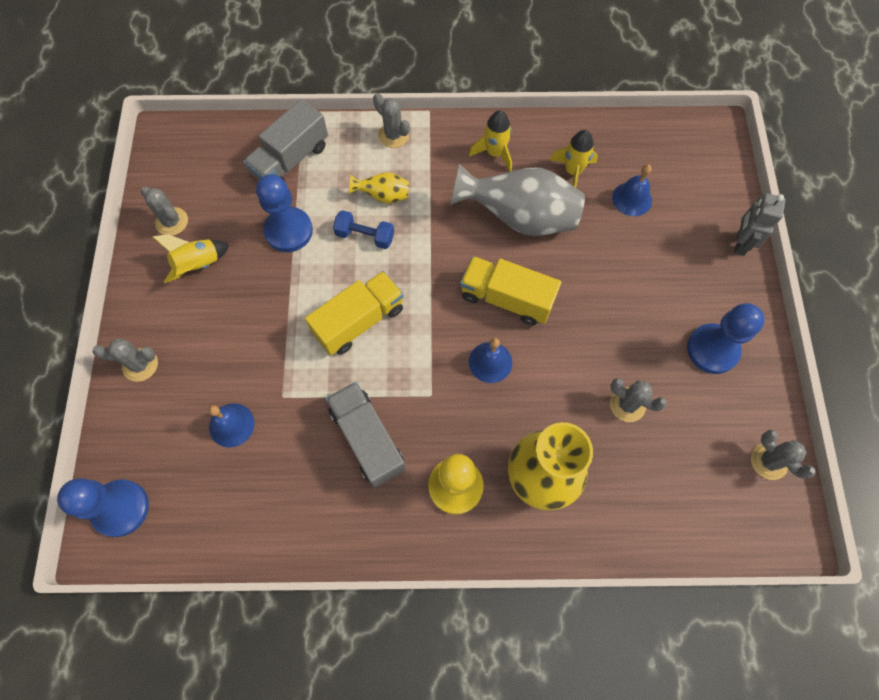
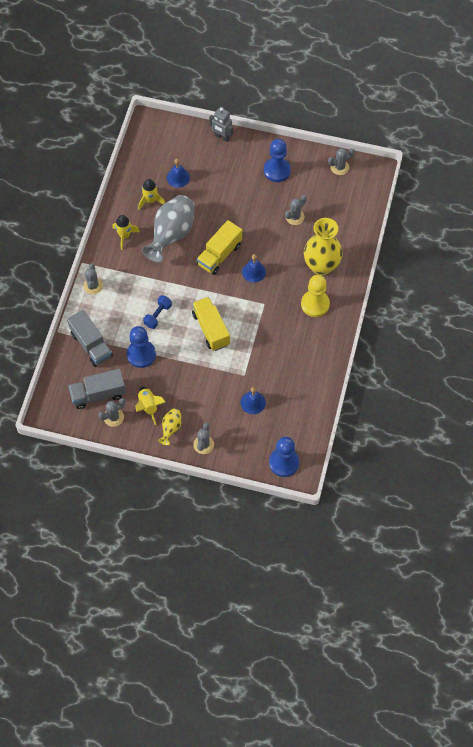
camera: 75 degrees left, 5 degrees down
grey truck [326,382,406,488] -> grey truck moved to [69,369,126,409]
yellow vase [349,172,409,203] -> yellow vase moved to [159,409,181,445]
grey cactus [373,93,410,148] -> grey cactus turned 60 degrees counterclockwise [83,263,103,294]

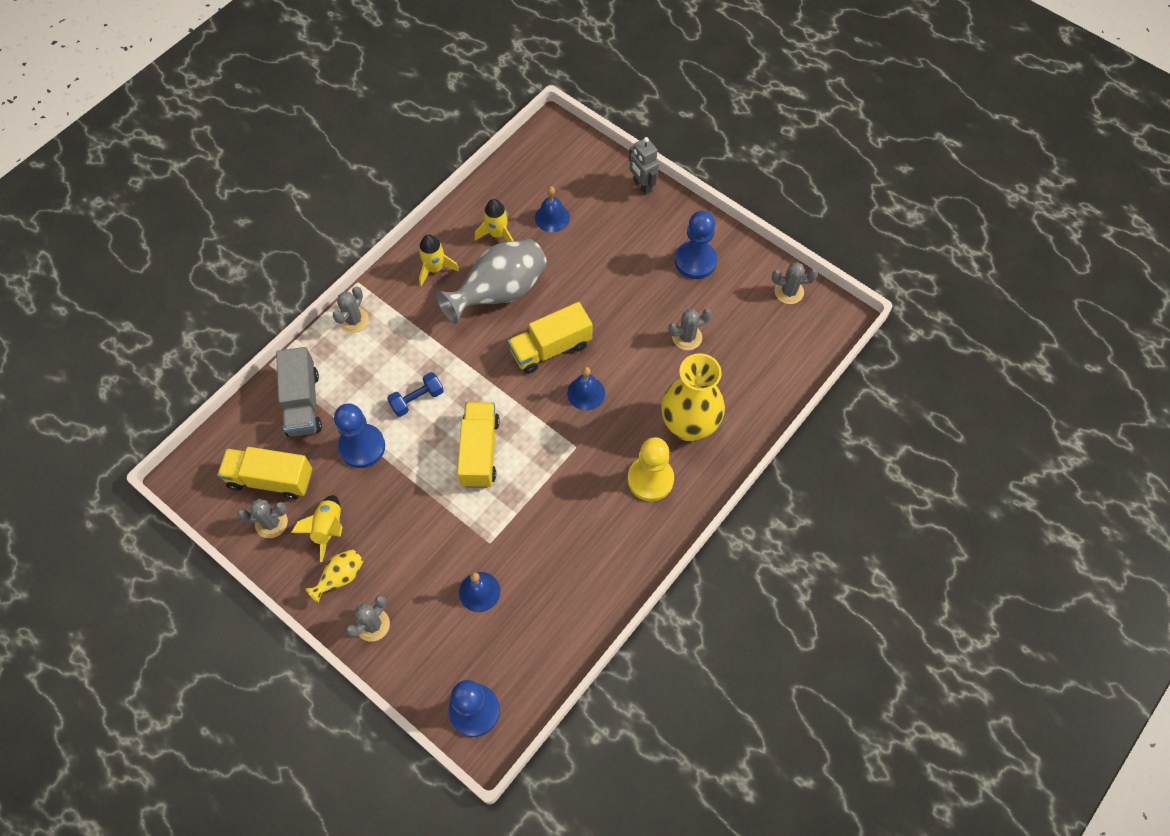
camera: 25 degrees right, 0 degrees up
grey truck [69,369,126,409] -> yellow truck [217,447,312,500]

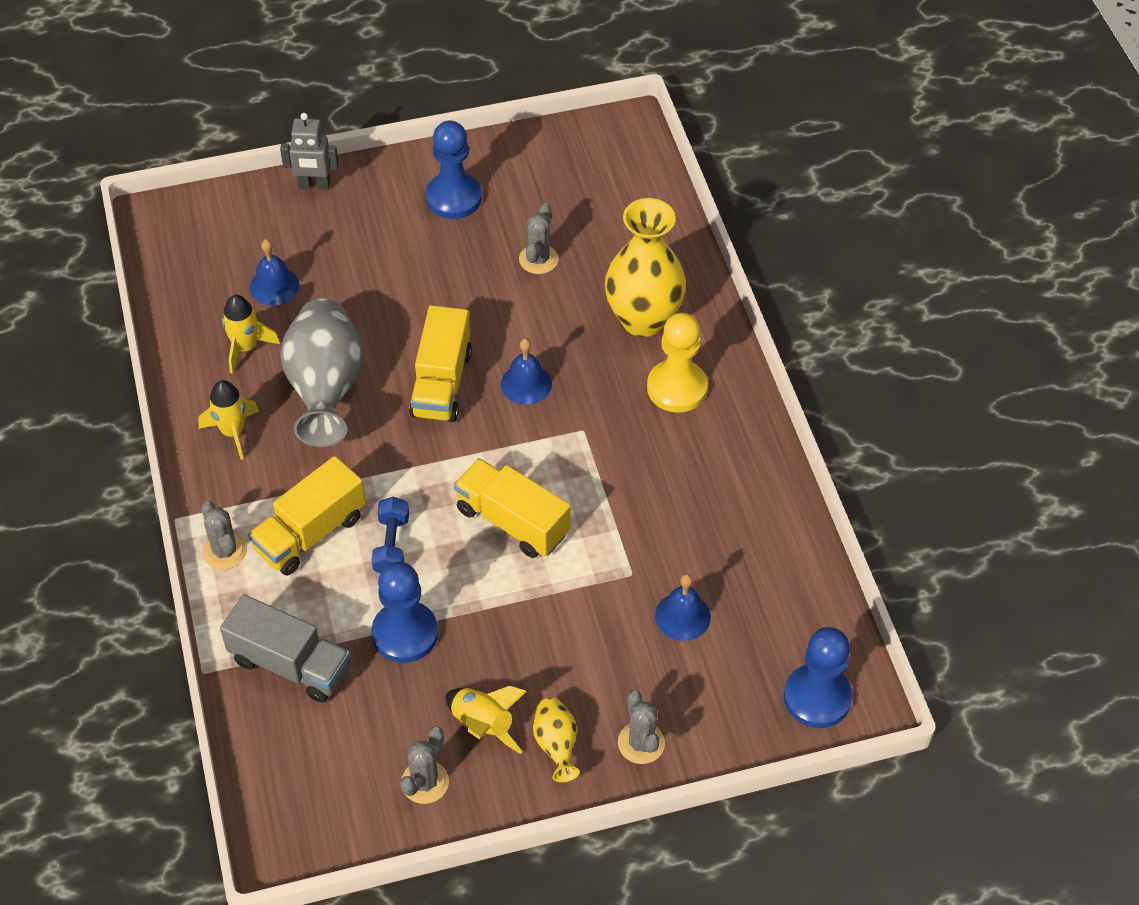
camera: 55 degrees left, 10 degrees down
yellow truck [217,447,312,500] -> yellow truck moved to [248,456,366,576]
grey cactus [772,262,818,304] -> none

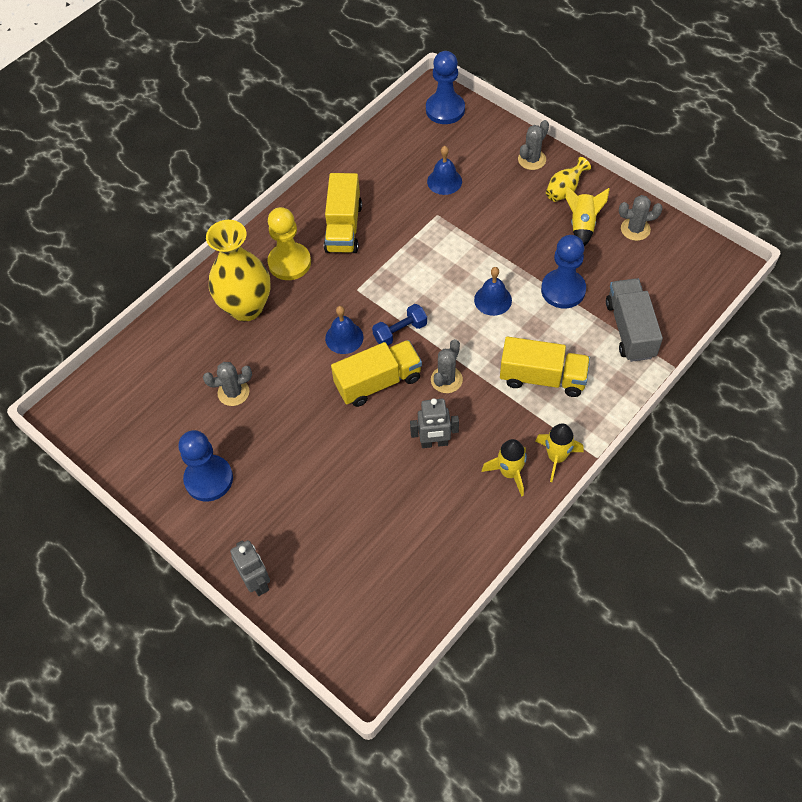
camera: 120 degrees left, 5 degrees up
grey cactus [201,501,247,570] -> grey cactus moved to [431,339,463,393]
yellow rocket [222,295,280,374] -> yellow rocket moved to [535,423,584,482]
blue bell [250,239,299,305] -> blue bell moved to [474,267,512,316]
grey vase [280,299,364,447] -> grey robot [410,398,459,448]
blue dumbbell [372,497,409,573] -> blue dumbbell moved to [372,304,427,345]
yellow truck [454,458,570,558] -> yellow truck moved to [324,173,362,253]

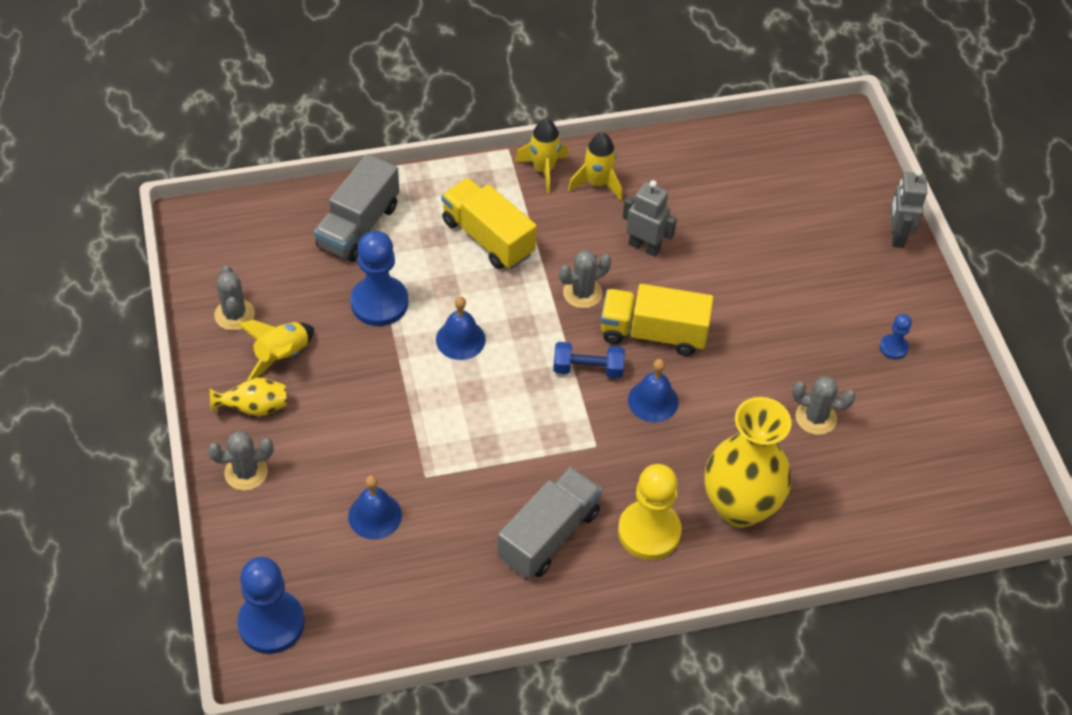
camera: 150 degrees left, 5 degrees down
blue pawn [178,430,233,501] -> blue pawn [879,314,912,360], size x0.49
yellow truck [324,173,362,253] -> grey truck [498,467,602,579]
grey cactus [619,195,663,241] -> grey cactus turned 45 degrees clockwise [214,265,255,331]

